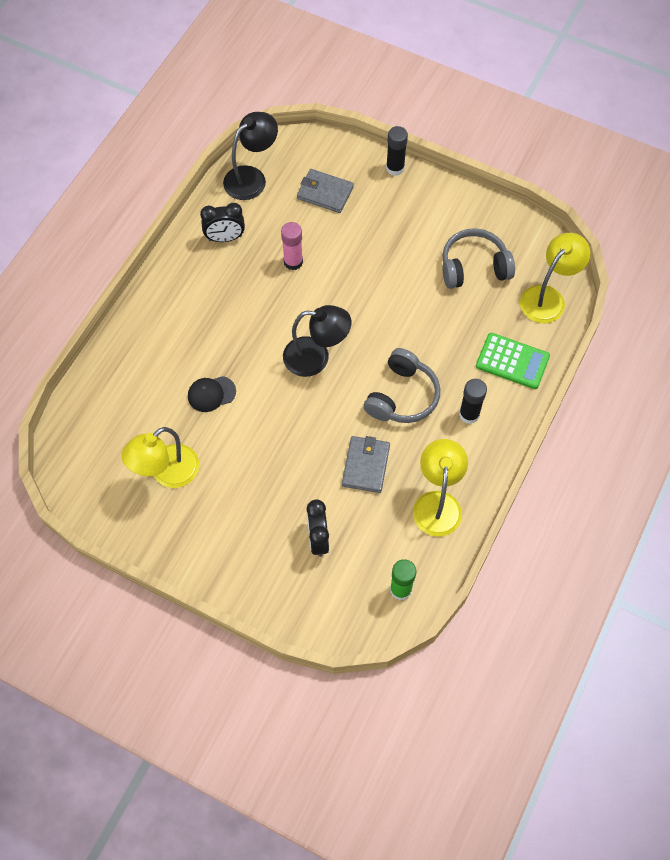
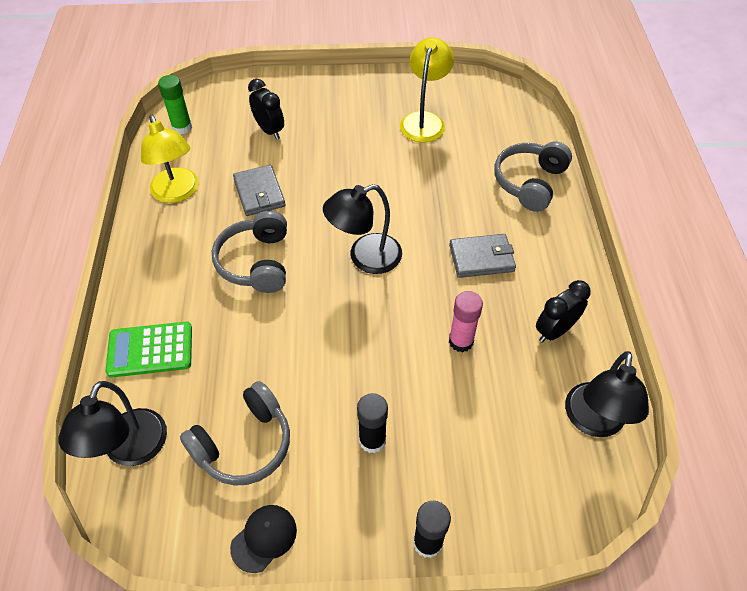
camera: 150 degrees right, 10 degrees down
black cap [188,376,236,412] -> black cap moved to [230,505,297,573]
grey wallet [297,169,354,213] -> grey wallet moved to [449,234,516,278]
black glue stick [459,379,487,424] -> black glue stick moved to [357,393,388,453]
yellow lamp [520,233,591,323] -> black lamp [58,381,167,466]
none -> grey headphones [494,142,572,212]

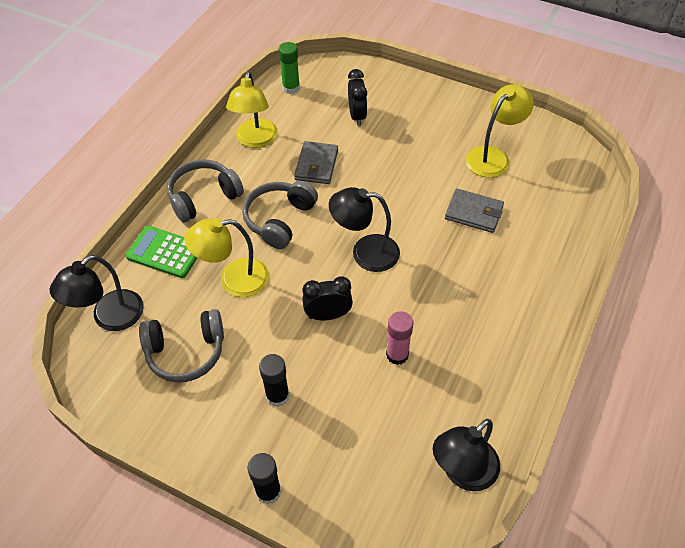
camera: 30 degrees right, 0 degrees up
black cap [230,505,297,573] -> none
grey wallet [449,234,516,278] -> grey wallet moved to [445,188,504,233]
grey headphones [494,142,572,212] -> grey headphones moved to [167,159,244,223]
black clock [536,280,590,343] -> black clock moved to [302,277,353,320]
none -> yellow lamp [184,218,269,297]

